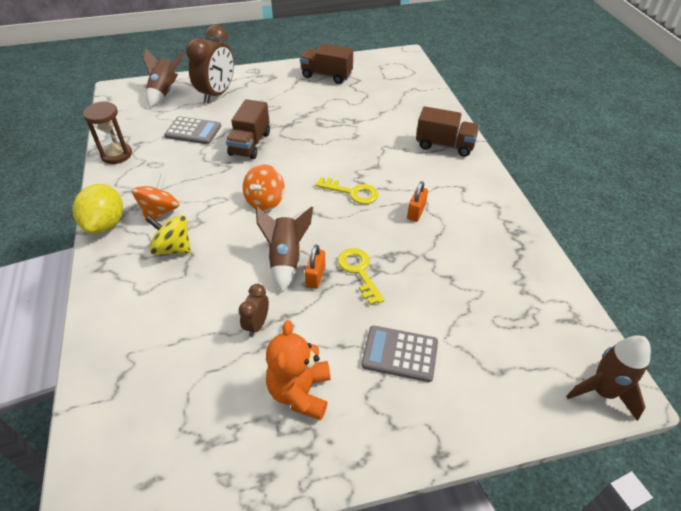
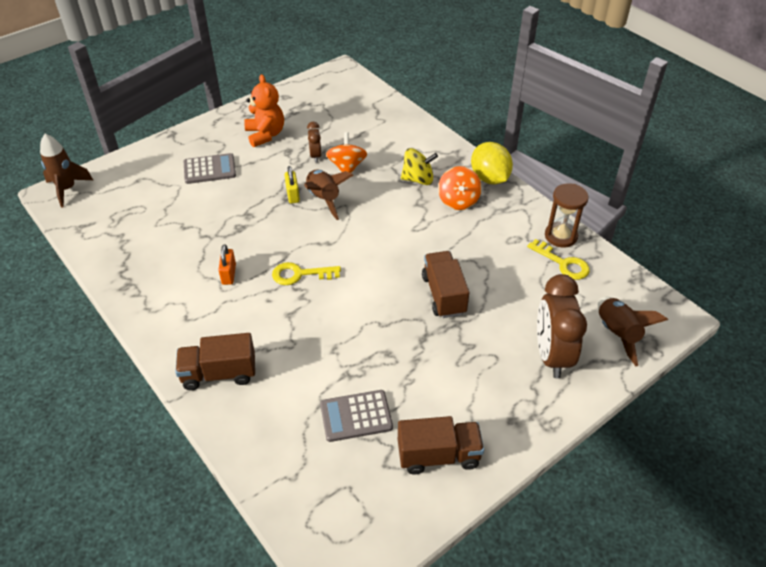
camera: 155 degrees right, 0 degrees up
grey calculator [164,116,221,144] -> grey calculator moved to [320,390,393,442]
orange spinning top [243,164,285,211] -> orange spinning top moved to [326,132,367,173]
orange padlock [305,245,326,289] -> yellow padlock [284,166,300,204]
yellow key [338,248,385,305] -> yellow key moved to [527,239,590,280]

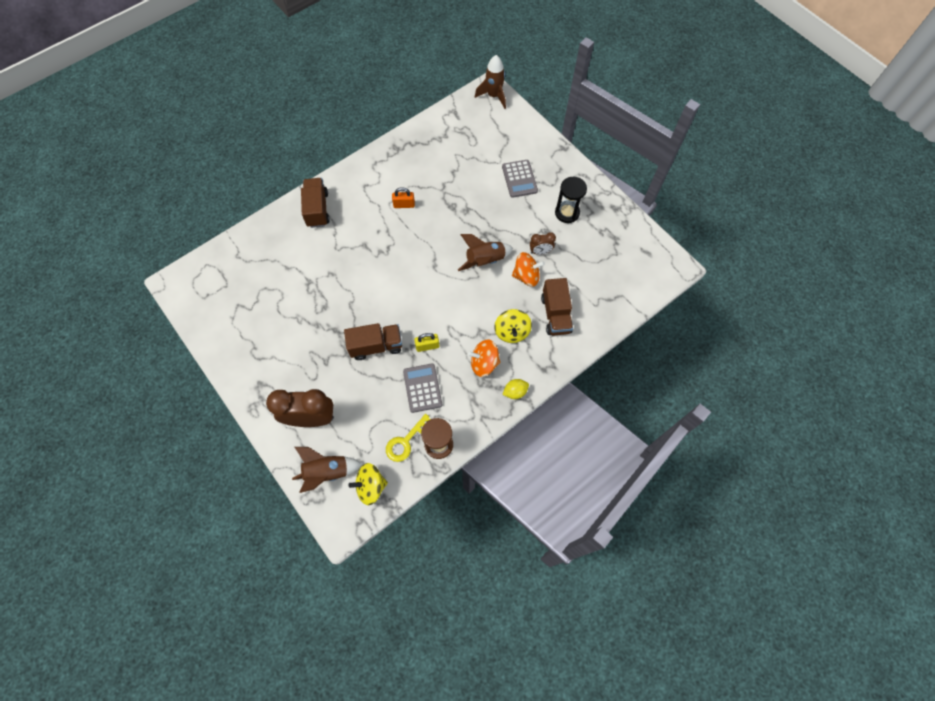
camera: 90 degrees right, 20 degrees up
orange teddy bear [244,74,284,147] -> black hourglass [555,177,587,223]
yellow key [272,262,341,285] -> none
yellow padlock [284,166,300,204] -> yellow padlock moved to [414,333,439,352]
grey calculator [320,390,393,442] -> grey calculator moved to [403,363,442,413]
brown truck [398,416,484,474] -> brown truck moved to [541,278,573,336]
yellow lemon [471,142,513,184] -> yellow lemon [502,379,529,399], size x0.55
none -> yellow spinning top [348,463,388,505]

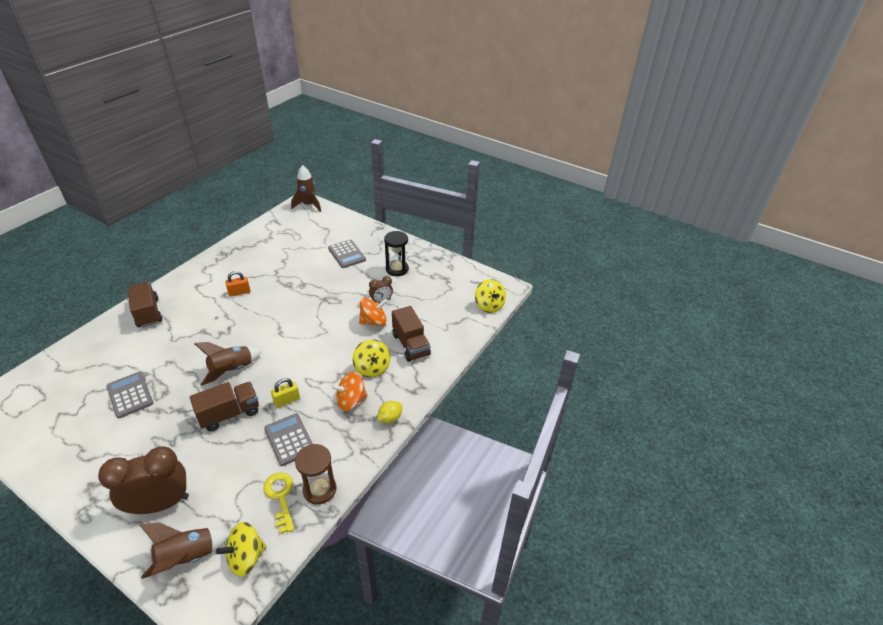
camera: 20 degrees left, 25 degrees down
yellow key [386,414,430,462] -> yellow key turned 135 degrees clockwise [263,473,294,534]
brown rocket [458,234,513,271] -> brown rocket moved to [194,342,261,386]
none -> grey calculator [106,372,153,418]
none -> yellow spinning top [475,279,506,313]

